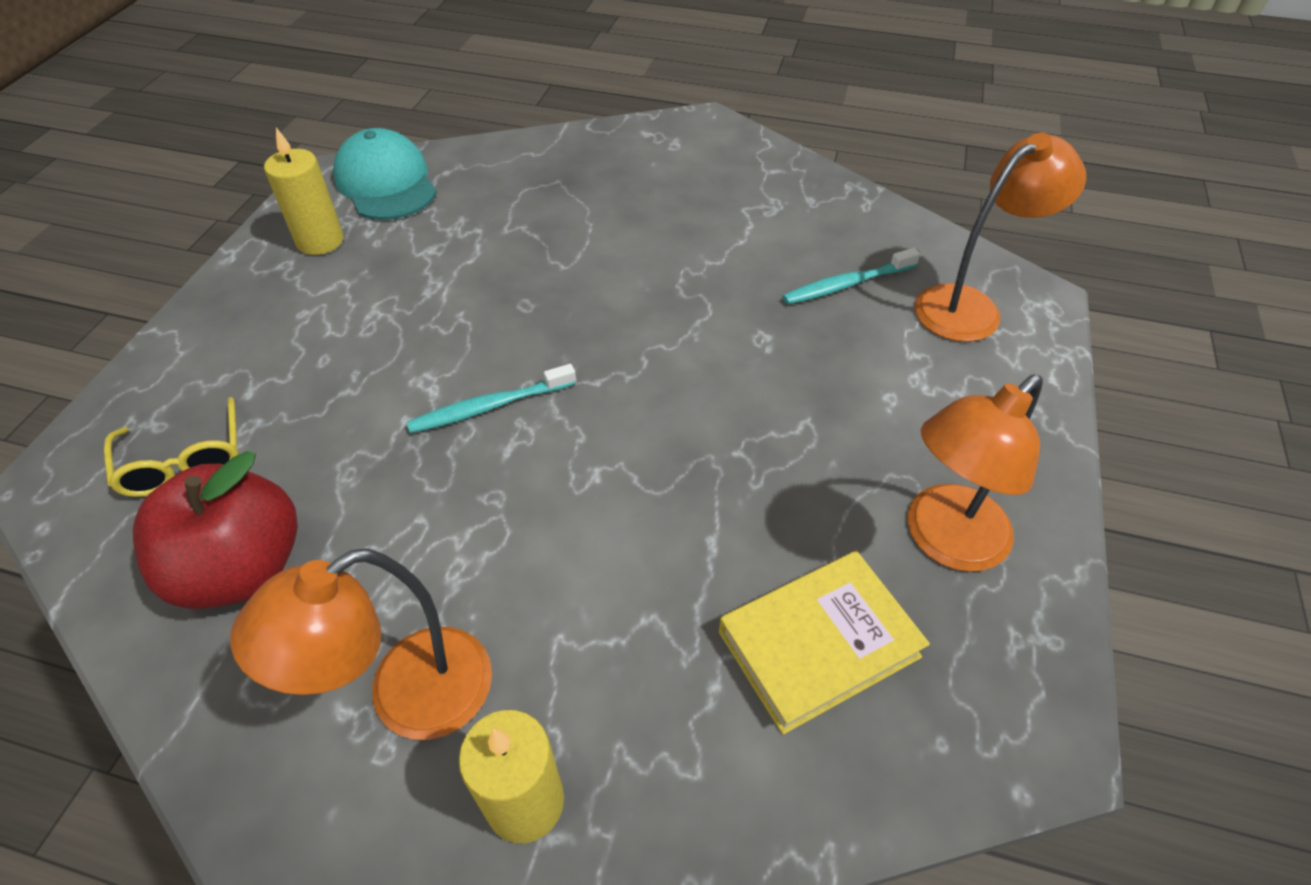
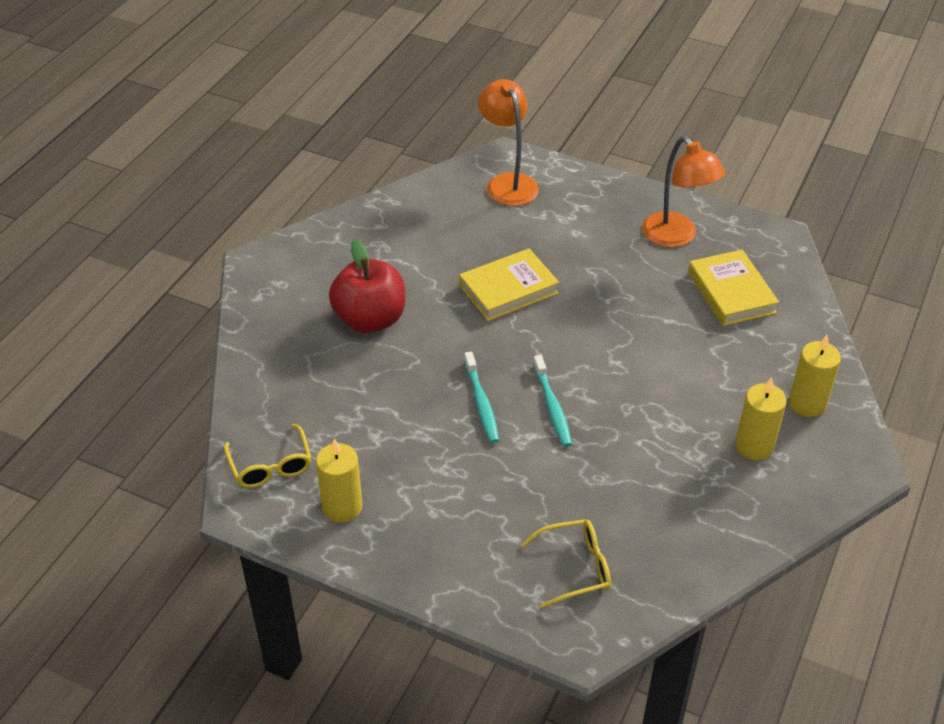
camera: 80 degrees left, 5 degrees down
red apple [133,451,298,609] -> red apple moved to [329,239,405,333]
orange lamp [230,548,492,740] -> yellow candle [735,377,787,461]
turquoise cap [333,128,437,220] -> yellow glasses [224,424,312,488]
turquoise toothbrush [782,248,920,305] -> turquoise toothbrush moved to [464,352,499,443]
none -> yellow book [459,248,559,321]

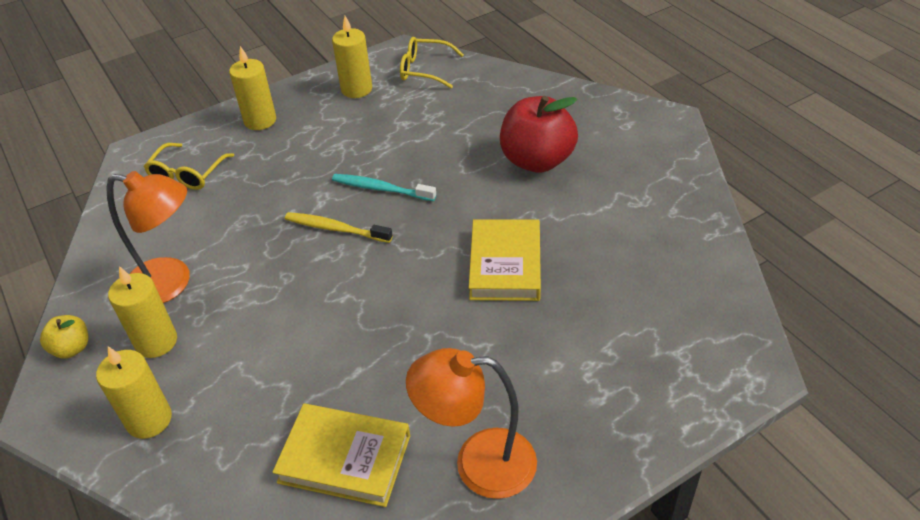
camera: 125 degrees right, 0 degrees up
orange lamp [478,79,539,206] -> orange lamp moved to [106,171,190,303]
turquoise toothbrush [533,355,572,447] -> yellow toothbrush [285,212,393,243]
none -> yellow apple [40,315,88,359]
none -> yellow candle [229,46,276,130]

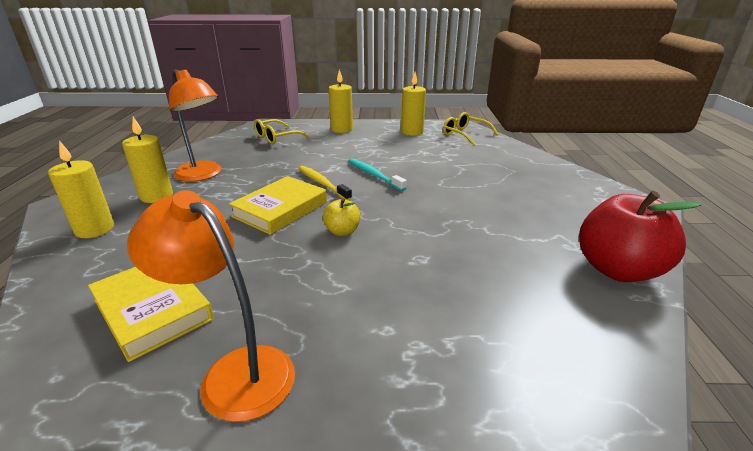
camera: 30 degrees right, 15 degrees down
yellow apple [40,315,88,359] -> yellow apple moved to [323,198,360,236]
yellow book [469,219,541,301] -> yellow book moved to [229,176,327,235]
red apple [500,96,578,173] -> red apple moved to [579,191,701,282]

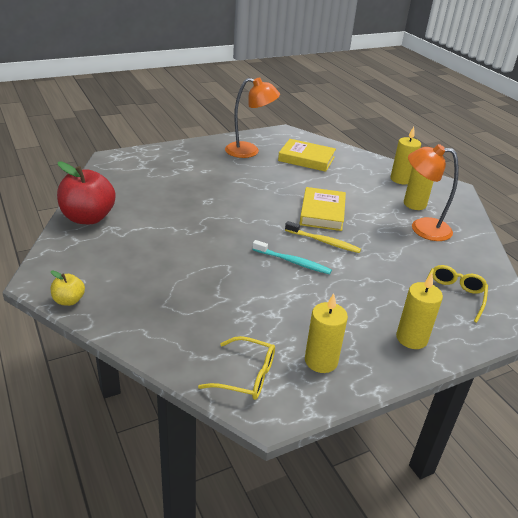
camera: 150 degrees right, 5 degrees up
yellow apple [323,198,360,236] -> yellow apple moved to [51,271,85,306]

